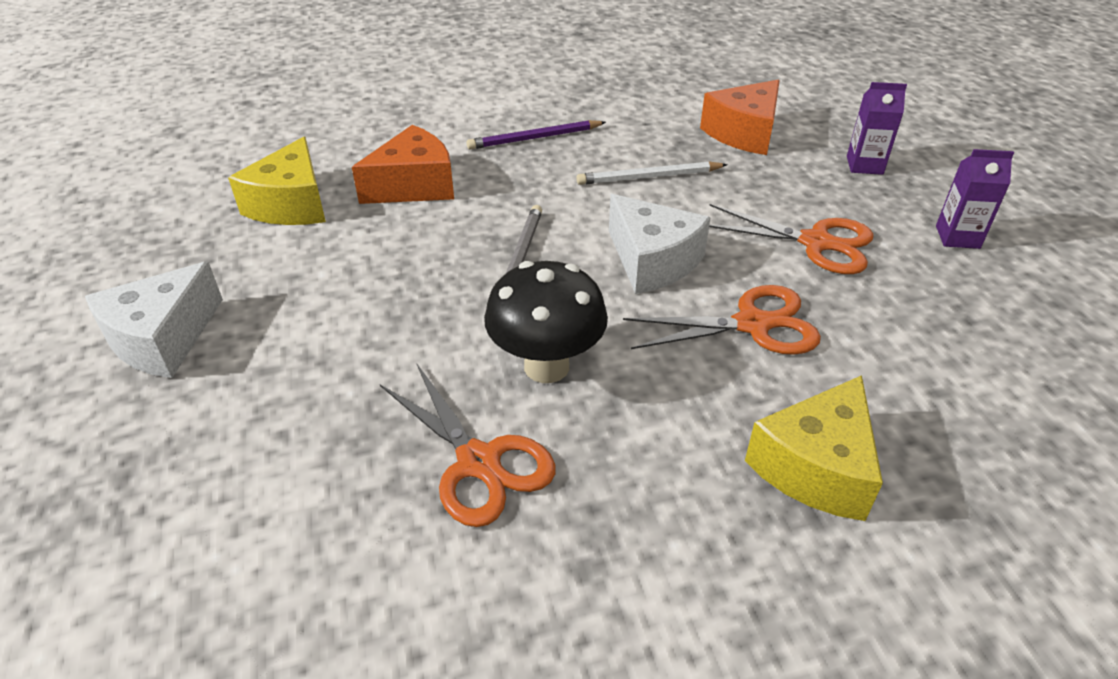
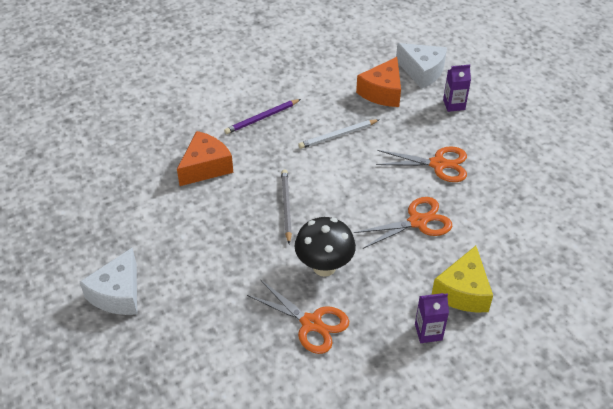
camera: 15 degrees left, 5 degrees up
yellow cheese [228,137,326,225] -> none
white cheese [609,194,711,294] -> white cheese moved to [396,43,447,89]
purple carton [936,149,1014,249] -> purple carton moved to [415,293,449,343]

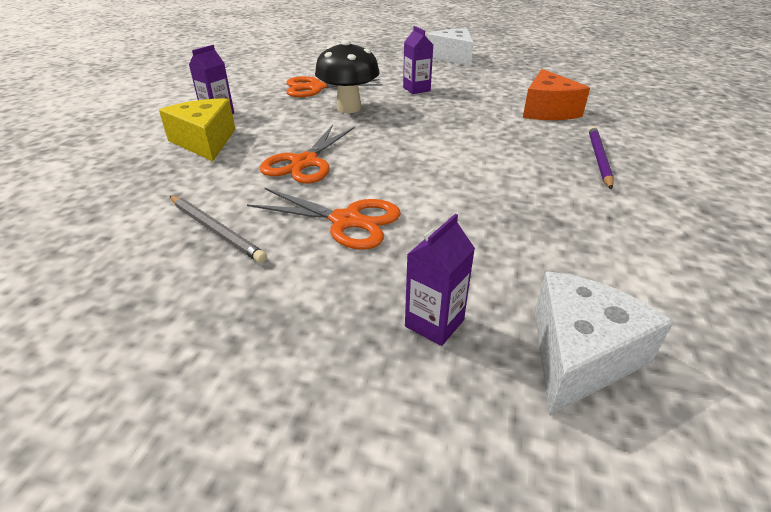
camera: 135 degrees right, 10 degrees down
grey pencil [281,169,292,244] -> grey pencil moved to [170,196,267,263]
white pencil [298,119,380,149] -> none
orange cheese [356,57,401,107] -> none
orange scissors [376,147,467,182] -> orange scissors turned 120 degrees counterclockwise [247,188,401,250]
white cheese [396,43,447,89] -> white cheese turned 135 degrees clockwise [535,271,674,415]
none -> purple carton [403,26,433,94]

